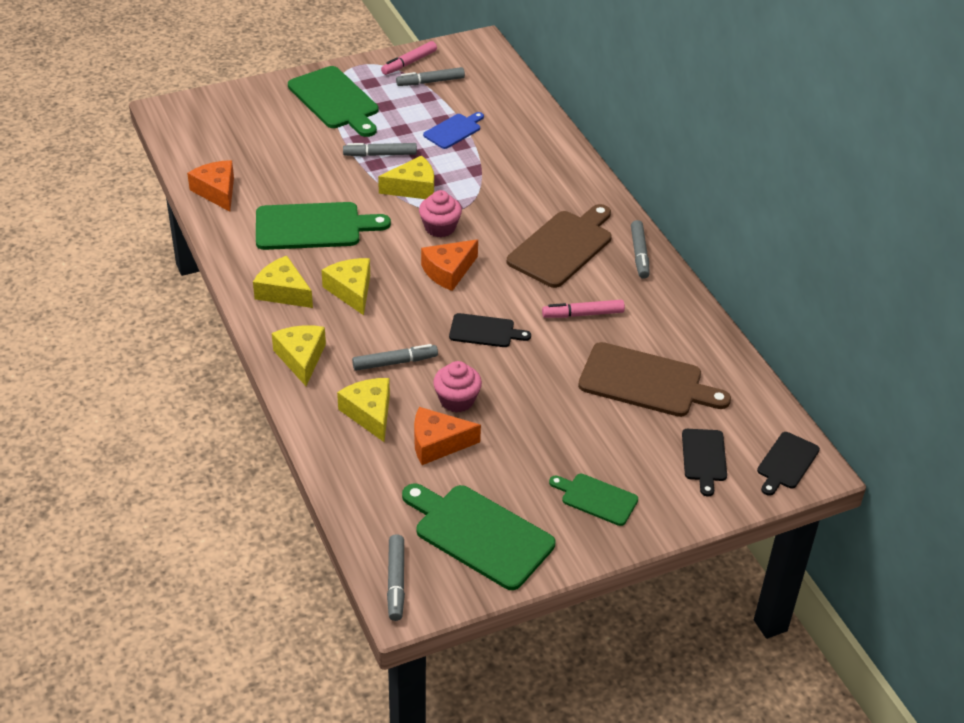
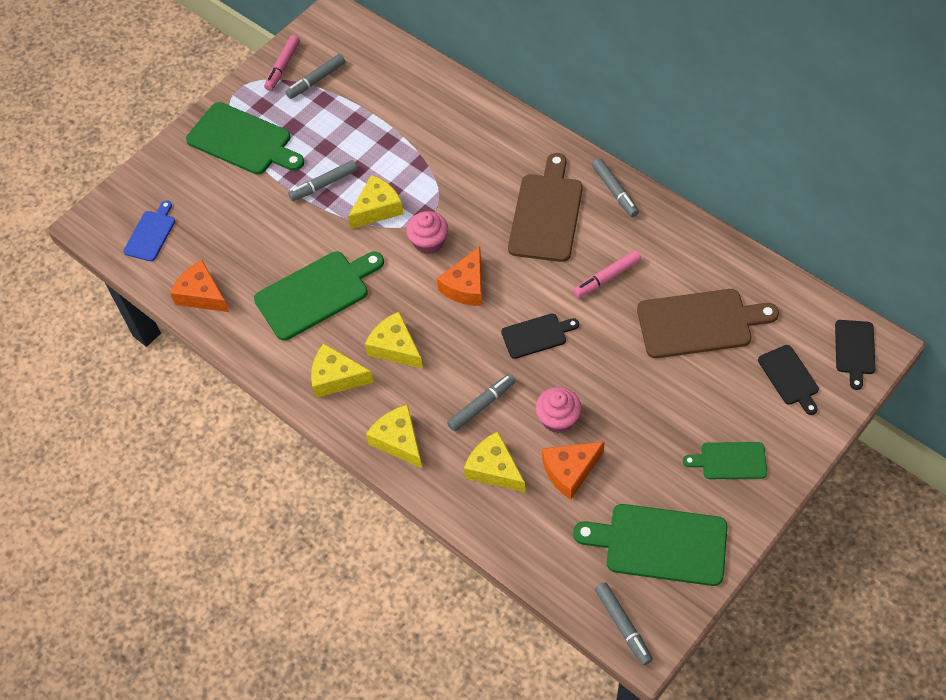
camera: 20 degrees left, 15 degrees up
blue cutting board [423,112,484,149] -> blue cutting board moved to [123,200,175,261]

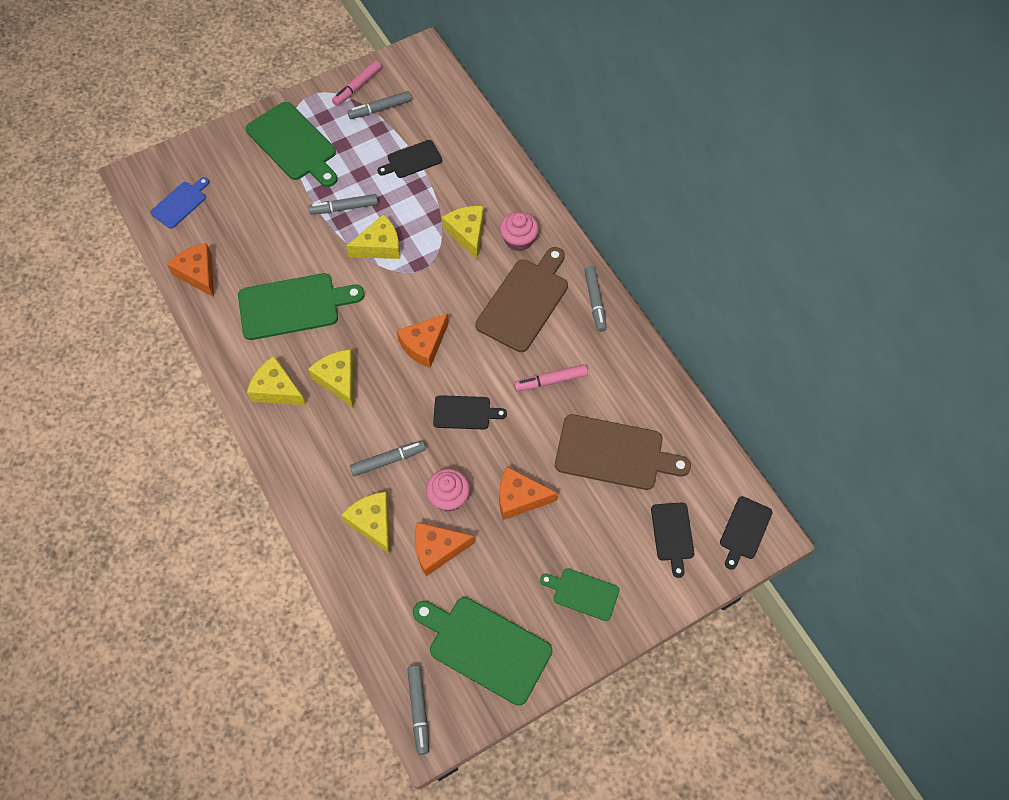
camera: 15 degrees right, 5 degrees up
yellow cheese [366,405,422,468] -> yellow cheese moved to [442,206,484,259]
pink cupcake [406,211,448,254] -> pink cupcake moved to [500,212,539,251]
none -> black cutting board [377,140,442,178]
none -> orange cheese [499,467,558,520]

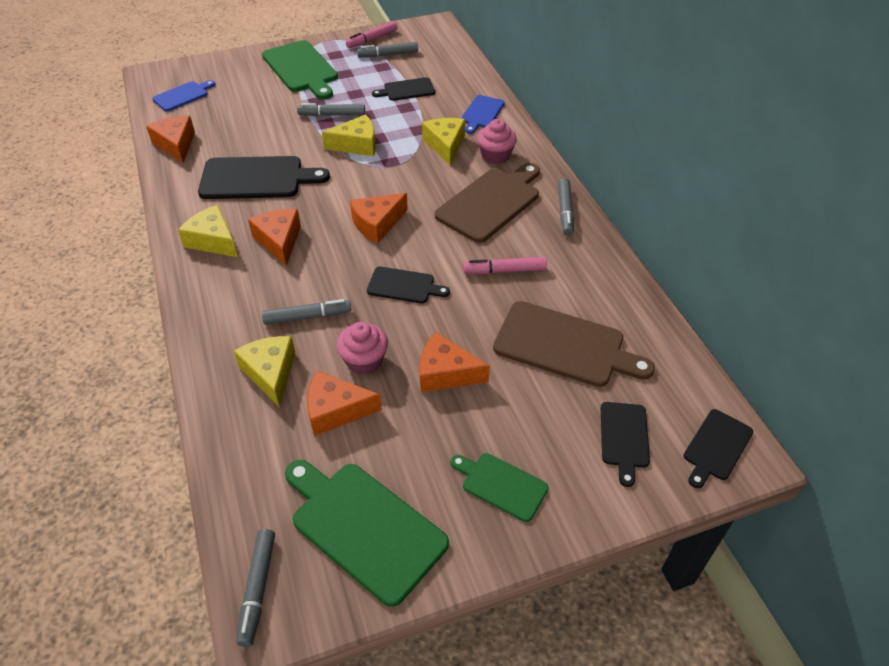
camera: 10 degrees right, 15 degrees down
green cutting board [238,273,365,340] -> black cutting board [198,156,330,199]
yellow cheese [308,349,354,408] -> orange cheese [248,209,301,266]
none -> blue cutting board [461,95,505,134]

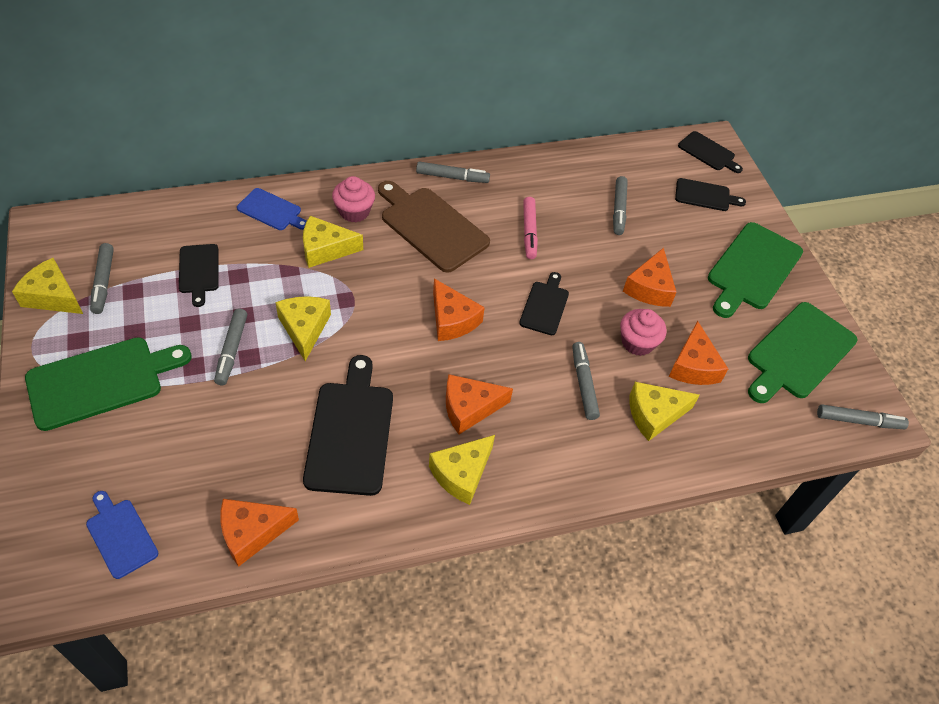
camera: 90 degrees left, 5 degrees up
pink marker [346,21,397,48] -> yellow cheese [12,258,83,314]
green cutting board [451,453,549,522] -> green cutting board [708,222,803,318], size x1.79
brown cutting board [493,301,655,387] -> grey marker [613,176,628,235]

